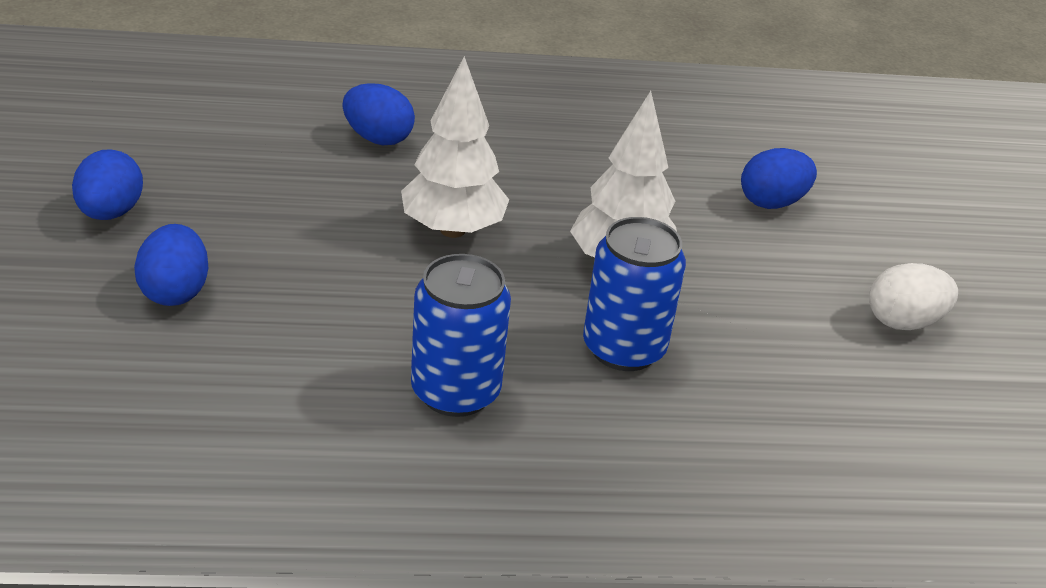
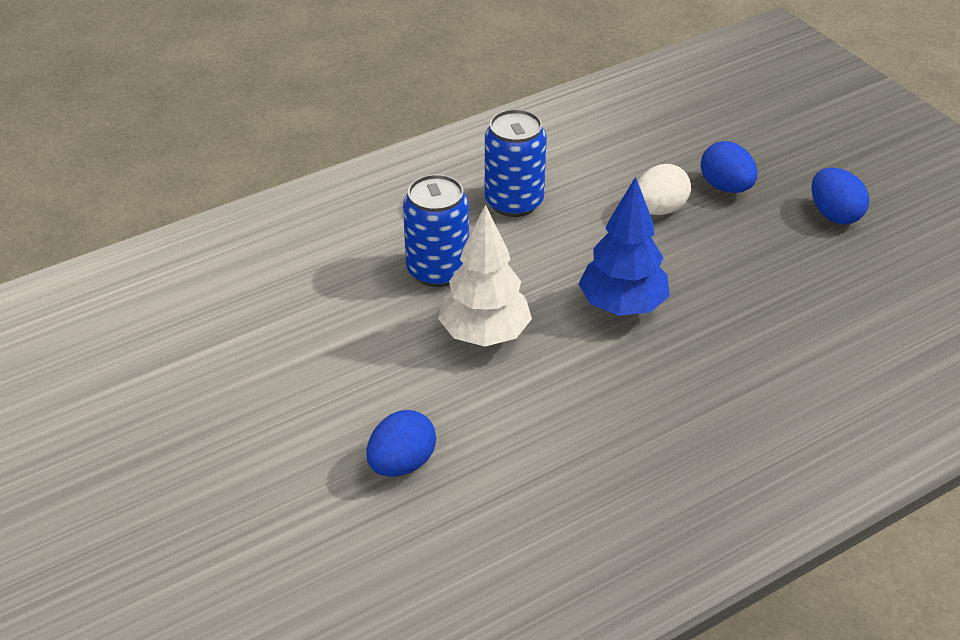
camera: 155 degrees right, 5 degrees up
blue egg [342,83,415,145] -> none
white tree [401,56,509,238] -> blue tree [578,177,670,316]
white egg [869,263,958,330] -> white egg moved to [638,164,691,215]

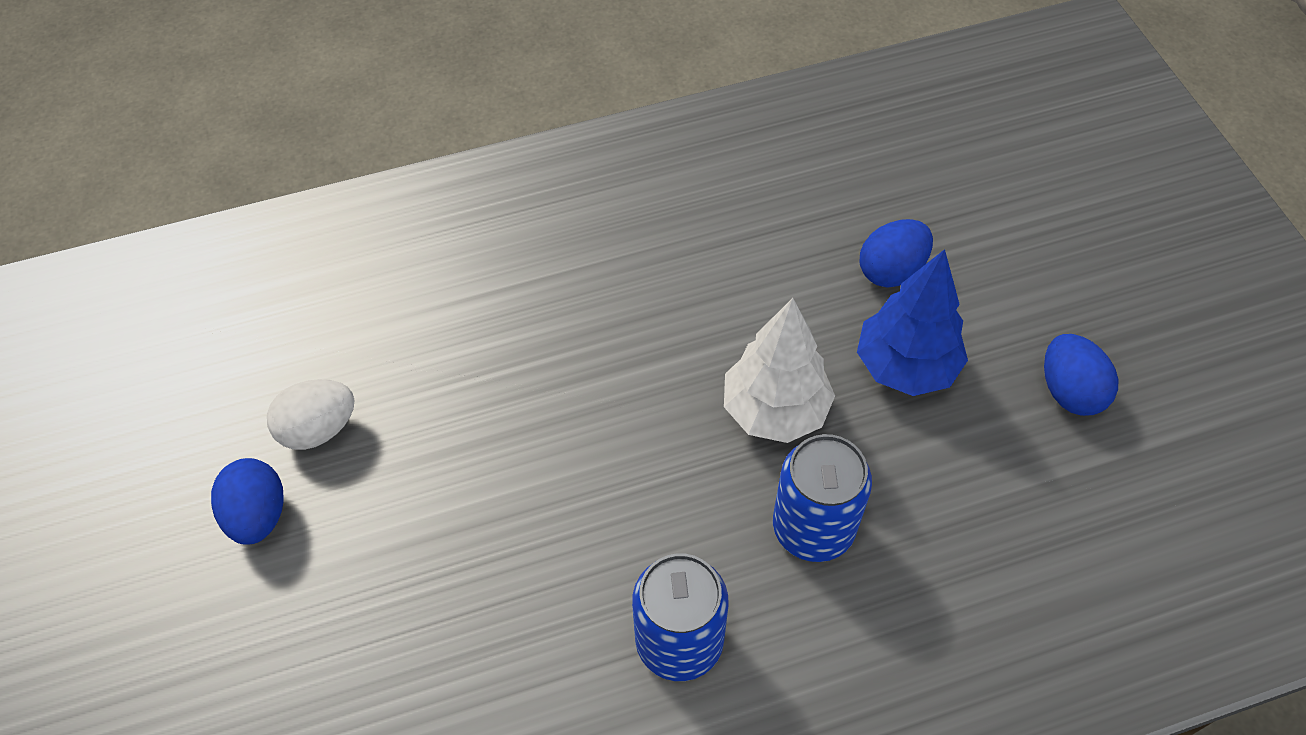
camera: 165 degrees left, 15 degrees up
blue tree [578,177,670,316] -> blue tree moved to [857,249,968,396]
white egg [638,164,691,215] -> white egg moved to [267,379,354,450]
blue egg [701,141,757,193] -> blue egg moved to [1044,334,1118,416]

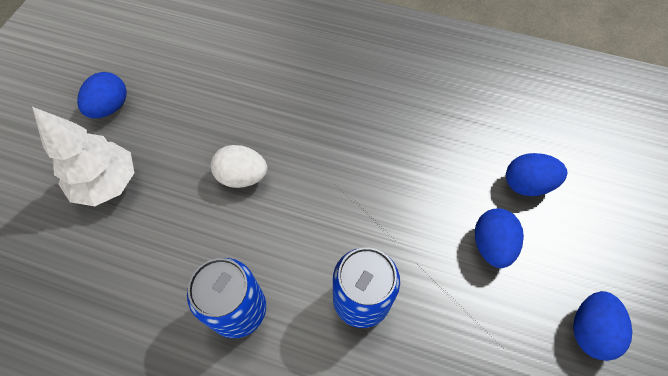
camera: 35 degrees right, 5 degrees up
white egg [267,379,354,450] -> white egg moved to [211,145,268,188]
white tree [724,298,835,443] -> white tree moved to [32,107,134,206]
blue tree [857,249,968,396] -> blue egg [475,208,524,268]

